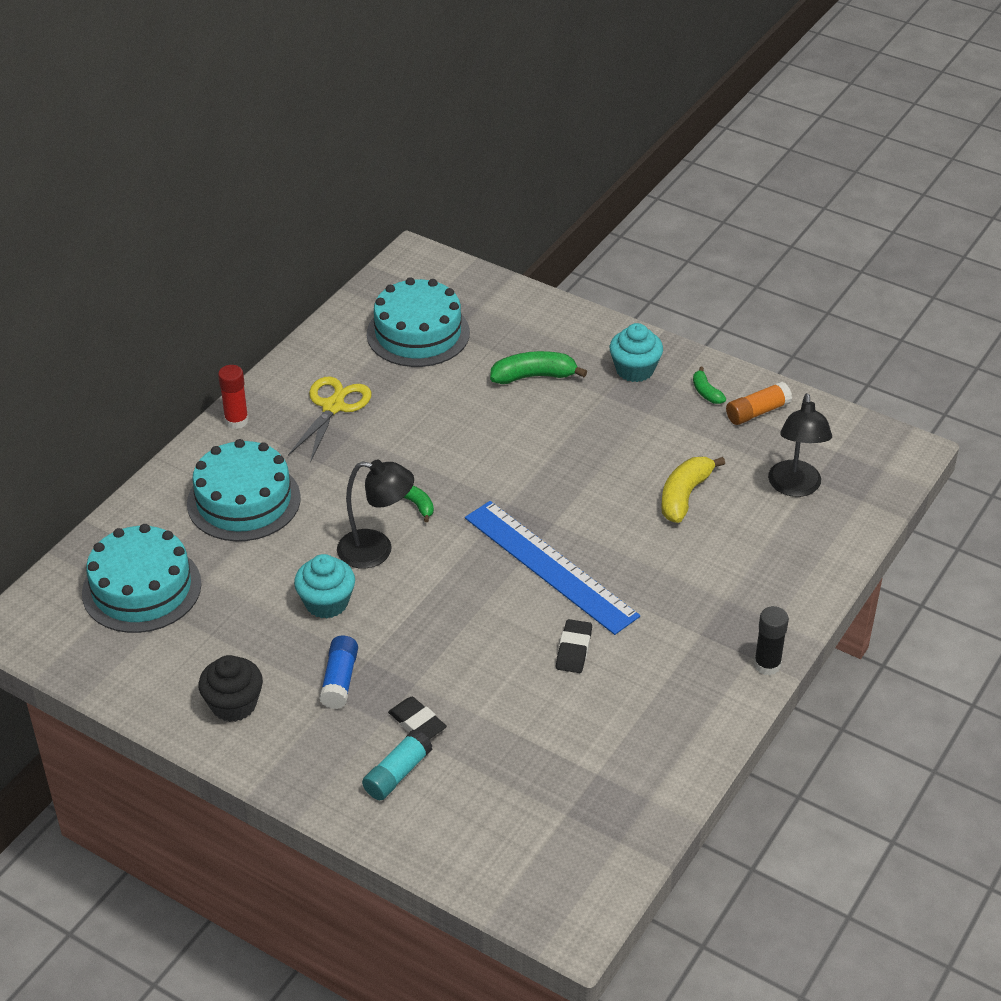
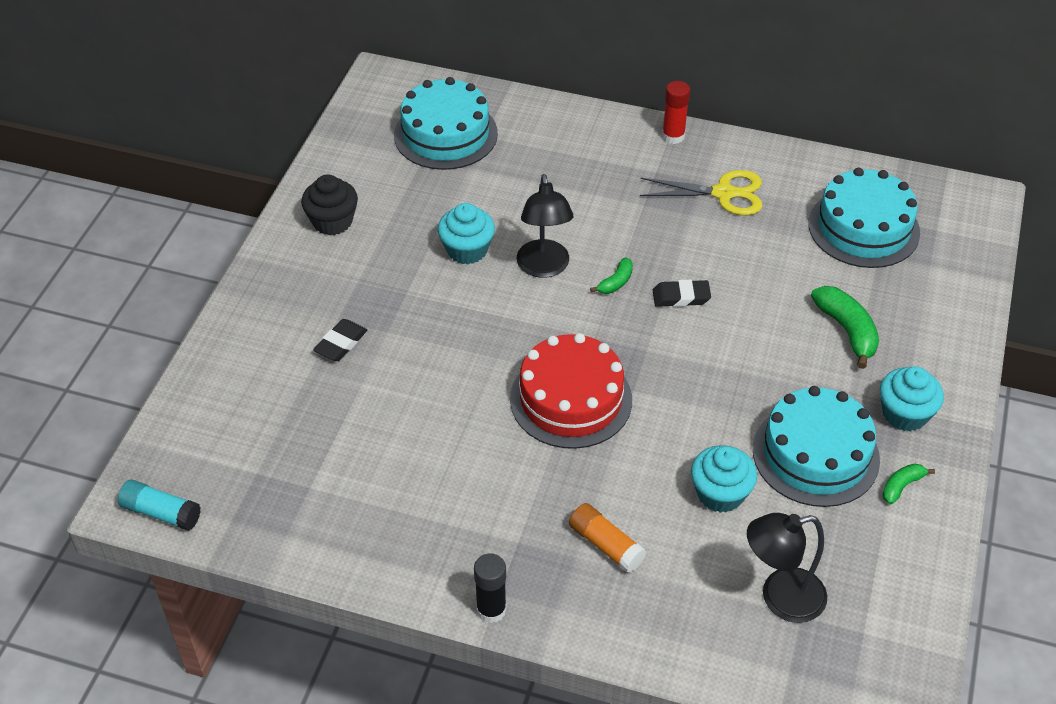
camera: 75 degrees right, 5 degrees up
turquoise cake [187,439,301,541] -> turquoise cake moved to [753,386,880,507]
blue glue stick [319,635,358,709] -> none
turquoise glue stick [362,730,432,800] -> turquoise glue stick moved to [118,480,201,531]
blue ruler [465,501,640,635] -> red cake [510,333,632,449]
black eraser [556,619,592,673] -> black eraser moved to [653,280,711,307]
yellow banana [661,457,725,523] -> turquoise cupcake [691,445,757,513]
orange glue stick [726,381,792,425] -> orange glue stick moved to [569,503,646,573]

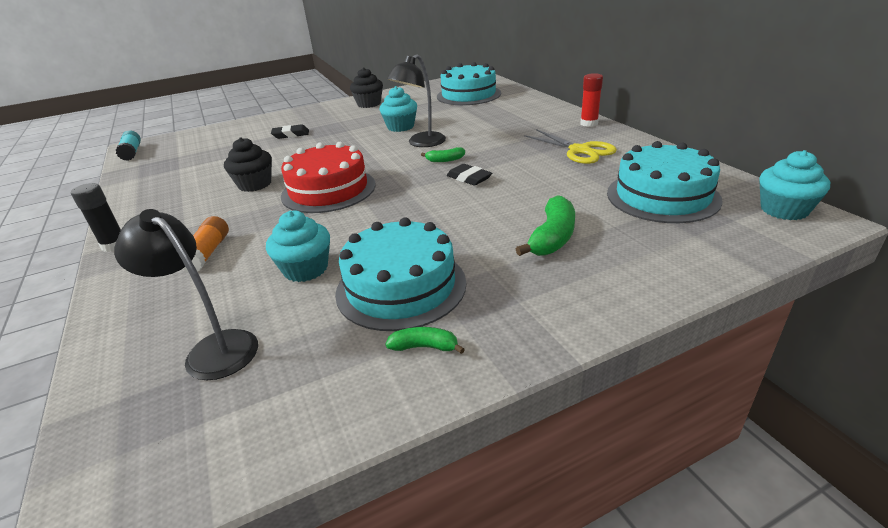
camera: 50 degrees right, 15 degrees down
turquoise cupcake [880,366,944,431] -> turquoise cupcake moved to [759,150,830,220]
none -> black cupcake [224,137,272,192]

